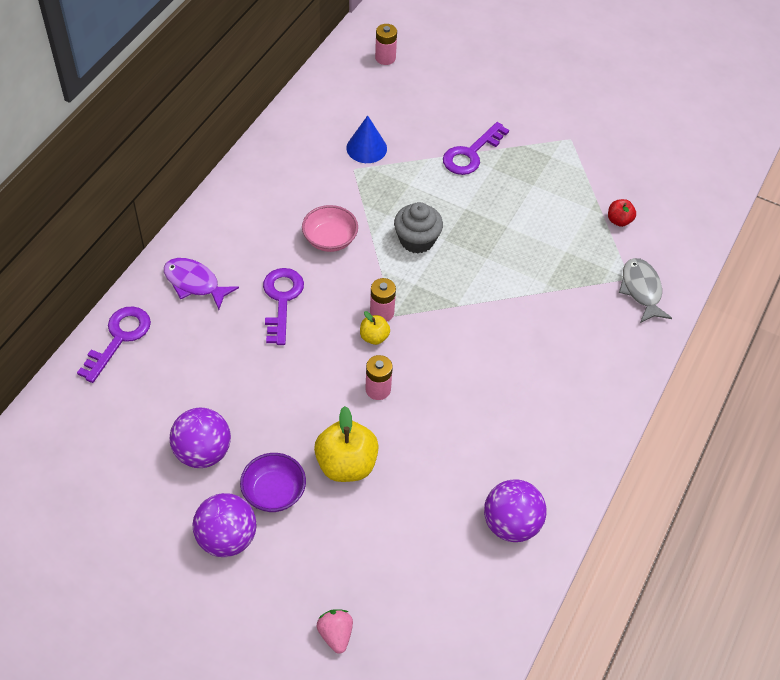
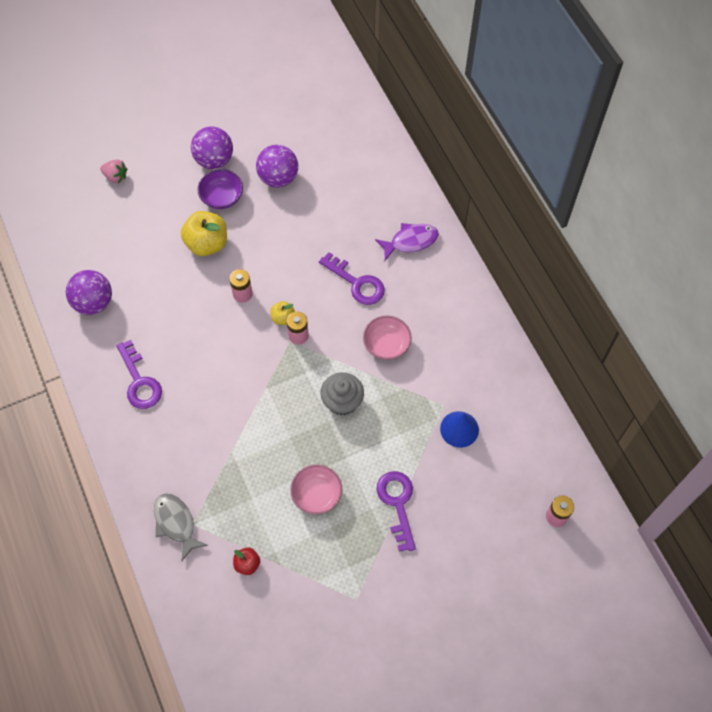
camera: 130 degrees right, 10 degrees up
purple key [77,306,151,383] -> purple key moved to [116,340,162,409]
grey fish [619,258,672,323] -> grey fish turned 150 degrees counterclockwise [154,493,208,561]
none -> pink bowl [290,465,342,515]

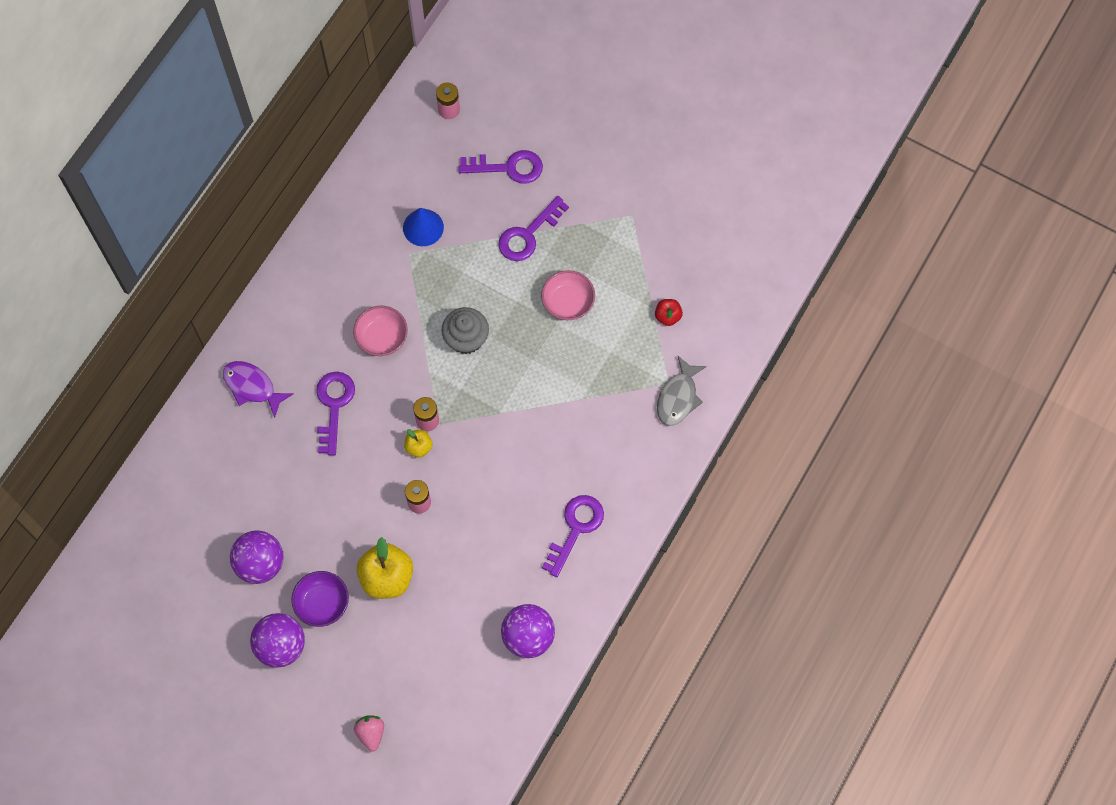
camera: 125 degrees left, 5 degrees up
none -> purple key [458,150,543,184]

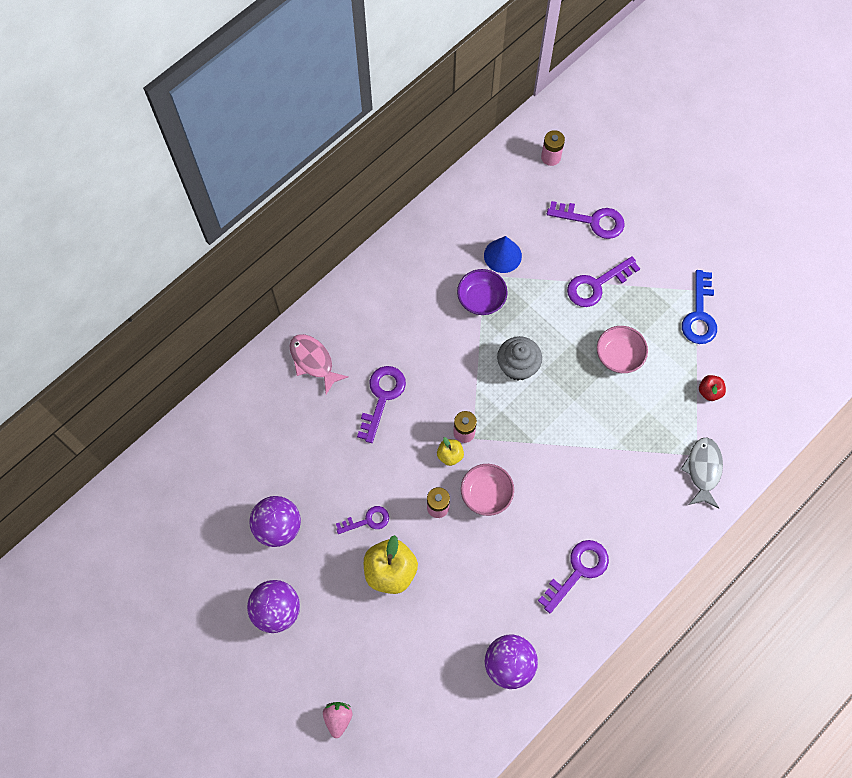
camera: 15 degrees right, 0 degrees up
purple fish [223,361,294,418] -> pink fish [289,334,348,394]
purple bowl [292,571,349,627] -> purple bowl moved to [457,269,508,315]
pink bowl [353,306,408,356] -> pink bowl moved to [461,464,514,516]
grey fish [657,356,707,426] -> grey fish turned 150 degrees clockwise [681,437,723,508]
none -> purple key [336,506,389,534]
none -> blue key [682,270,717,344]

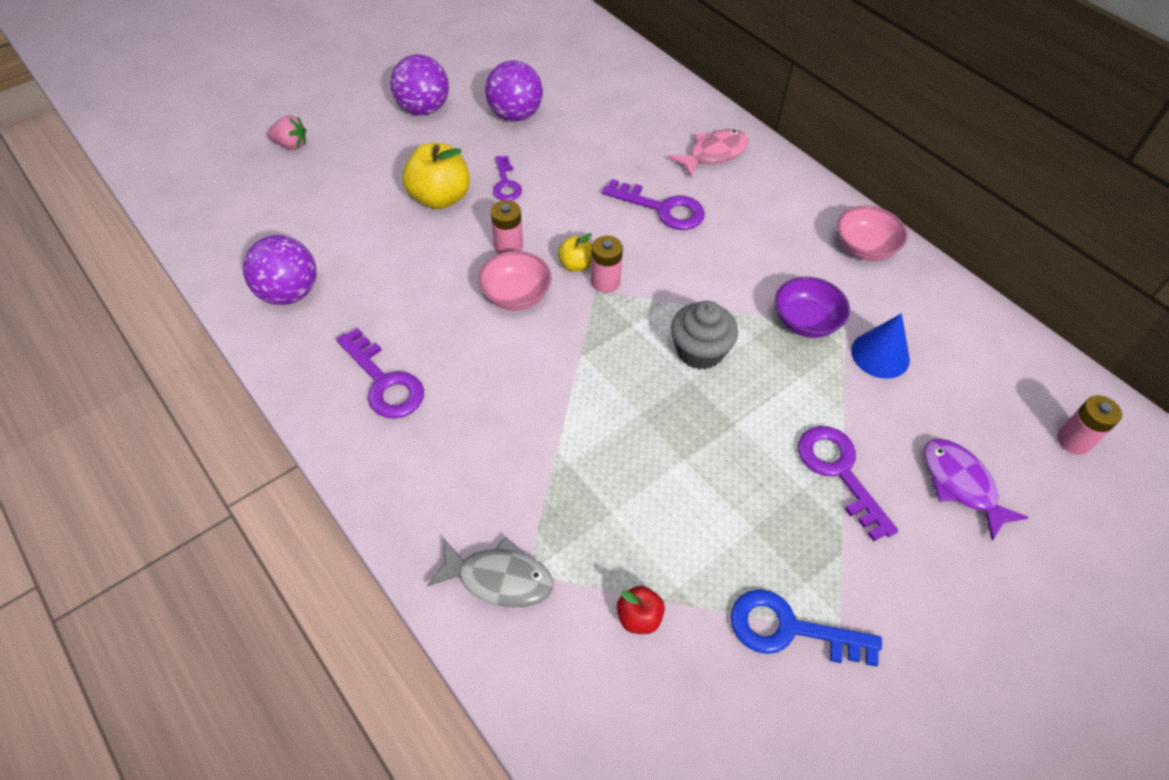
camera: 95 degrees right, 15 degrees down
purple key [547,201,624,239] -> purple fish [924,439,1029,541]
pink bowl [597,326,648,373] -> pink bowl moved to [837,206,908,261]

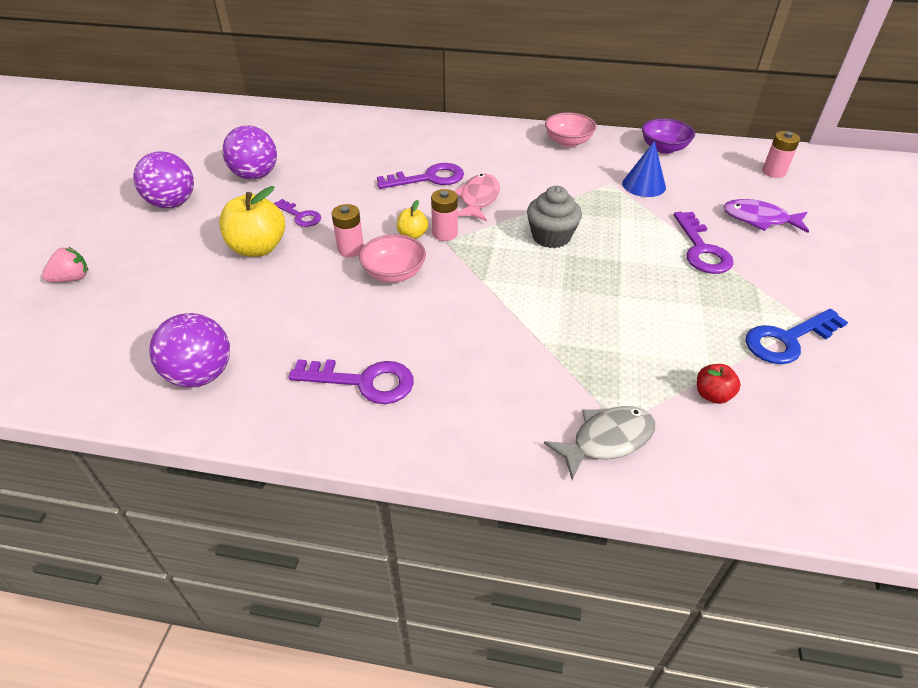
camera: 40 degrees left, 10 degrees down
pink fish [668,129,748,178] -> pink fish moved to [454,174,500,221]
purple bowl [775,277,850,338] -> purple bowl moved to [642,118,695,154]
purple key [798,426,898,541] -> purple key turned 120 degrees counterclockwise [674,212,734,274]

